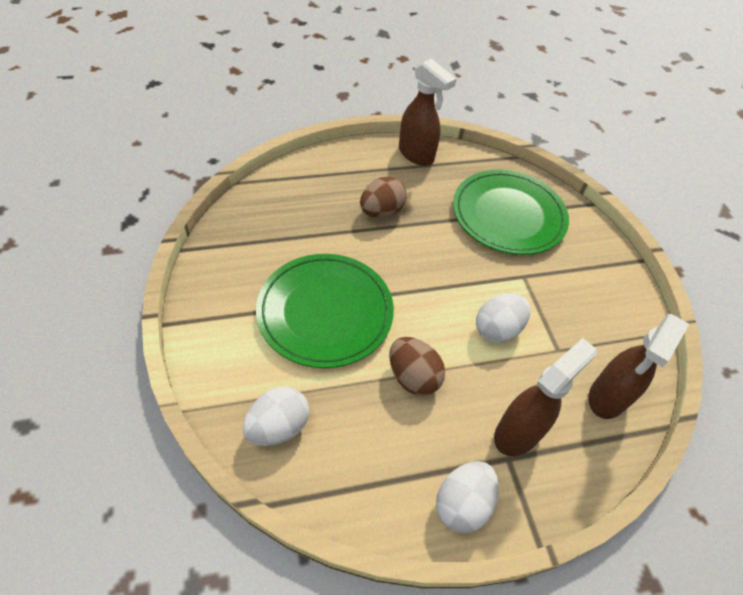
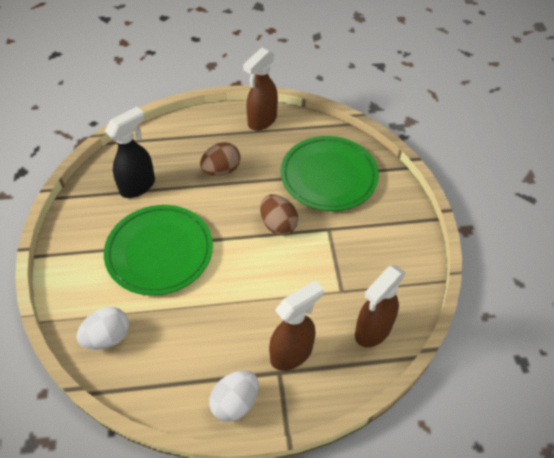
camera: 10 degrees right, 0 degrees up
brown egg [389,337,445,396] -> brown egg moved to [260,194,298,235]
brown spray bottle [399,58,456,166] -> brown spray bottle turned 75 degrees clockwise [243,48,278,131]
white egg [476,293,531,343] -> none
none -> black spray bottle [105,107,155,198]

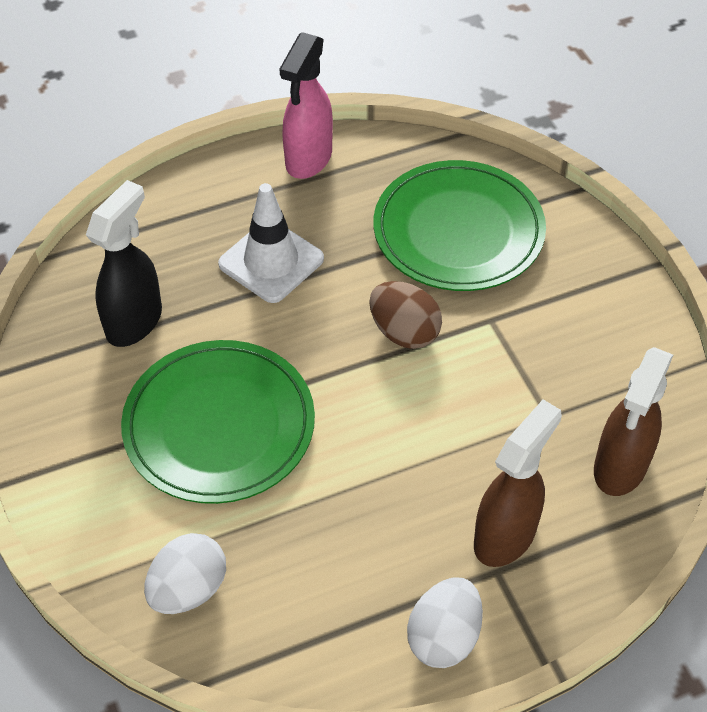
camera: 15 degrees left, 0 degrees up
brown egg [200,142,240,176] -> white traffic cone [218,183,324,303]
brown spray bottle [243,48,278,131] -> pink spray bottle [279,32,333,179]

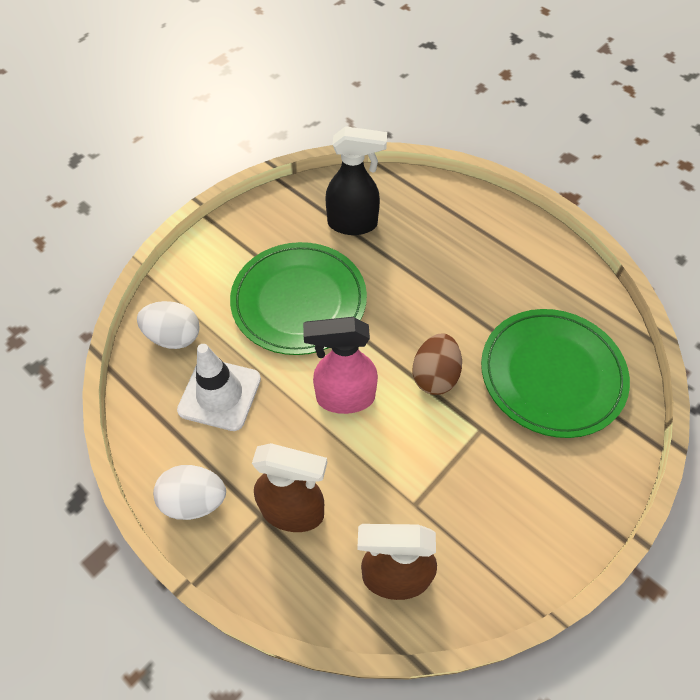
camera: 65 degrees right, 5 degrees up
white traffic cone [218,183,324,303] -> white traffic cone moved to [177,344,261,431]
pink spray bottle [279,32,333,179] -> pink spray bottle moved to [303,317,378,414]

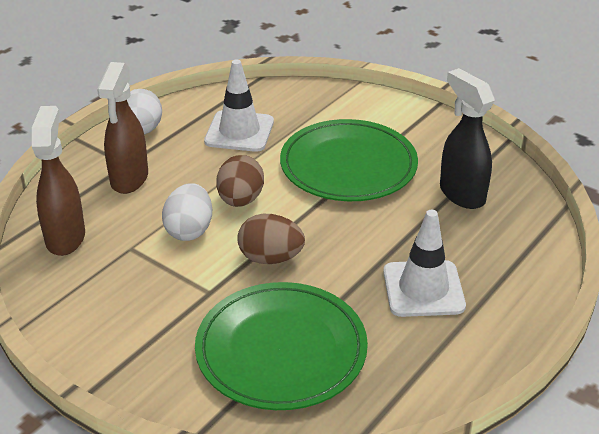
camera: 85 degrees right, 20 degrees down
white egg [137,301,200,349] -> white egg moved to [162,183,212,241]
pink spray bottle [303,317,378,414] -> brown egg [216,155,264,207]
black spray bottle [325,126,387,235] -> black spray bottle turned 150 degrees clockwise [440,68,495,209]
none -> white traffic cone [383,210,466,317]

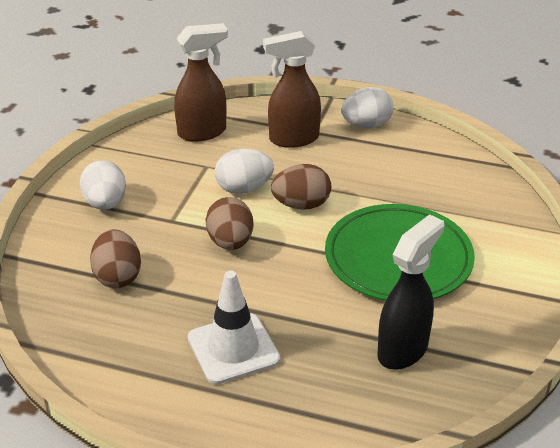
camera: 70 degrees right, 0 degrees up
green plate [195,282,368,410] -> brown egg [90,229,141,288]
white traffic cone [204,59,274,152] -> none
none -> white egg [80,160,126,210]

